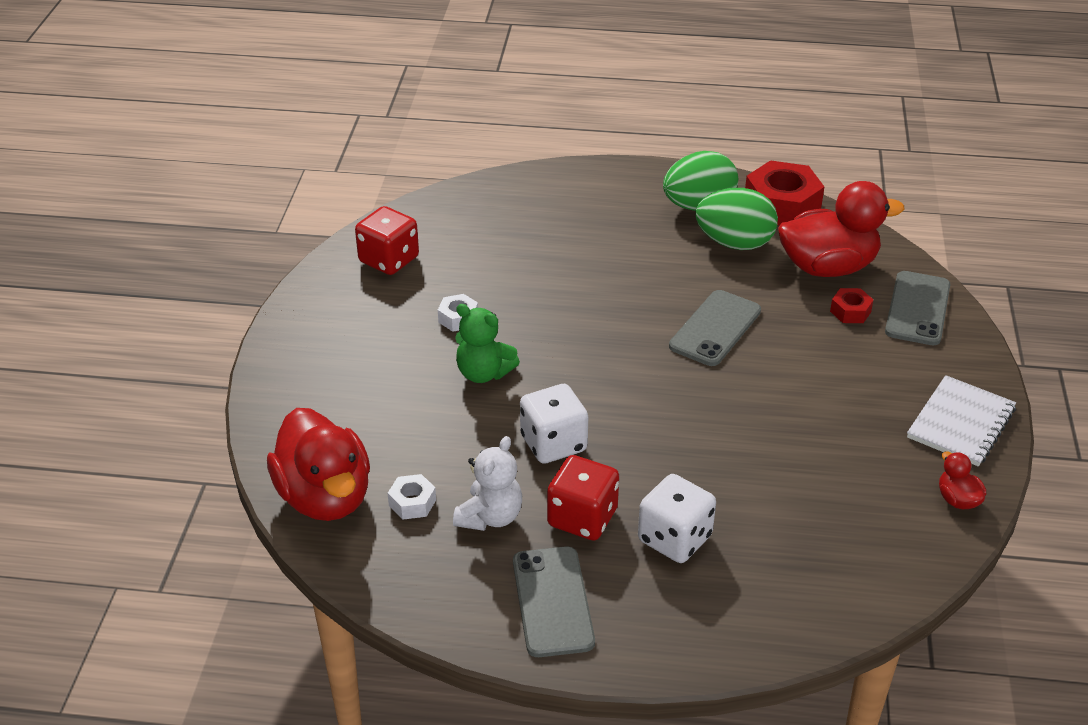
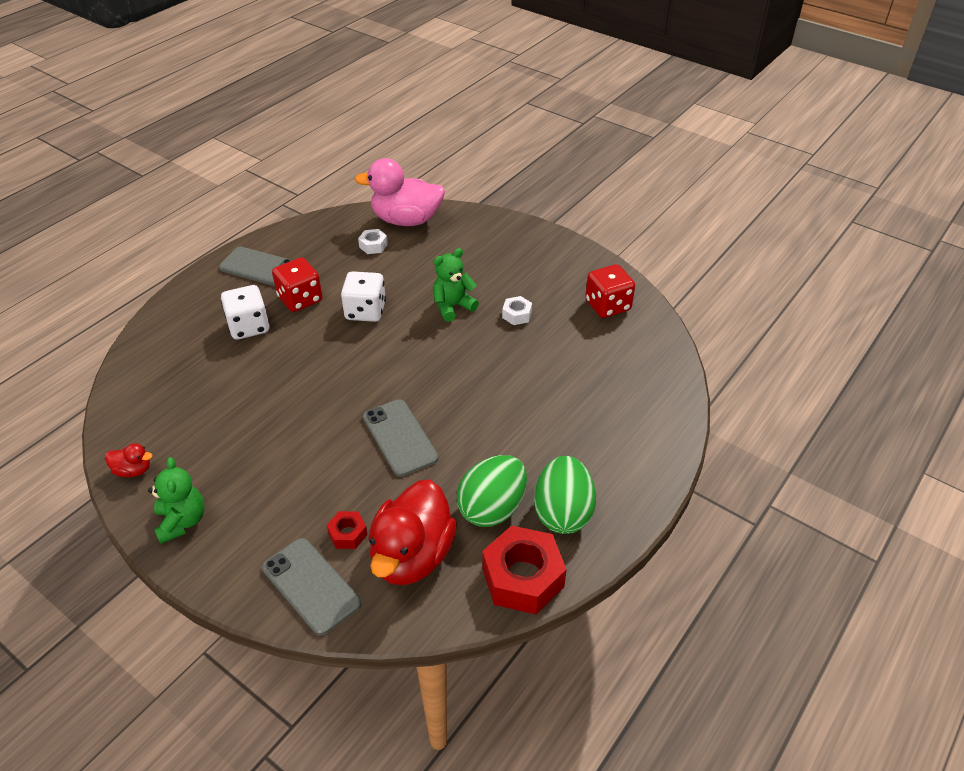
camera: 120 degrees right, 5 degrees up
red duck [267,408,370,521] -> pink duck [354,158,445,226]
white teddy bear [453,436,522,531] -> none
white notebook [907,375,1016,467] -> green teddy bear [148,457,205,544]

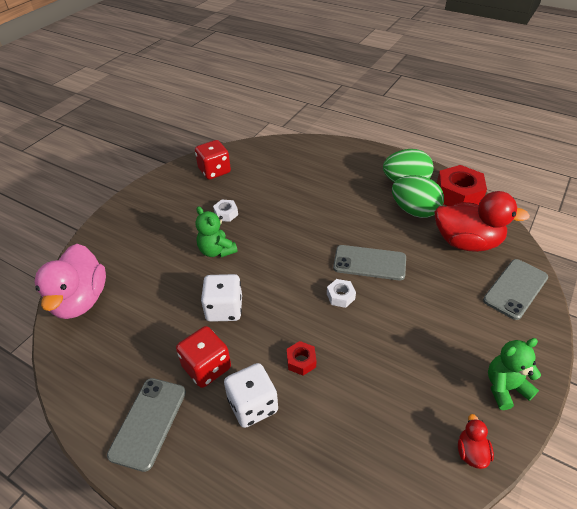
camera: 95 degrees left, 0 degrees up
red nut [327,511,368,549] -> red nut moved to [287,341,316,376]
white nut [358,229,388,254] -> white nut moved to [327,279,356,308]
grey phone [363,399,439,477] -> grey phone turned 45 degrees clockwise [333,245,406,280]

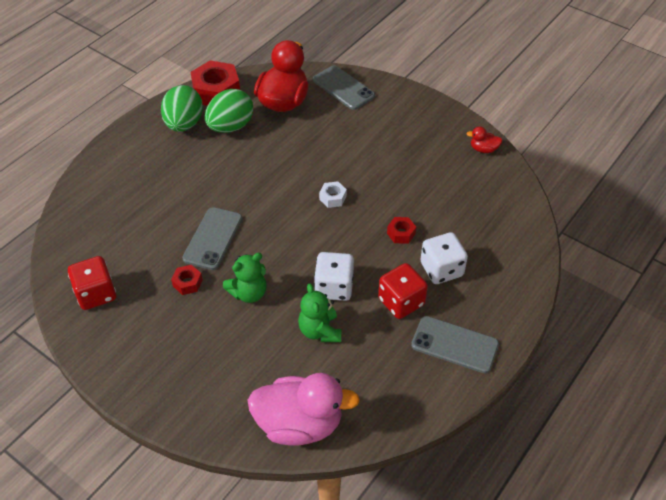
camera: 85 degrees left, 5 degrees up
white nut [213,200,238,222] -> red nut [171,265,203,295]
grey phone [333,245,406,280] -> grey phone moved to [182,207,242,270]
green teddy bear [488,338,541,410] -> green teddy bear moved to [298,284,341,342]

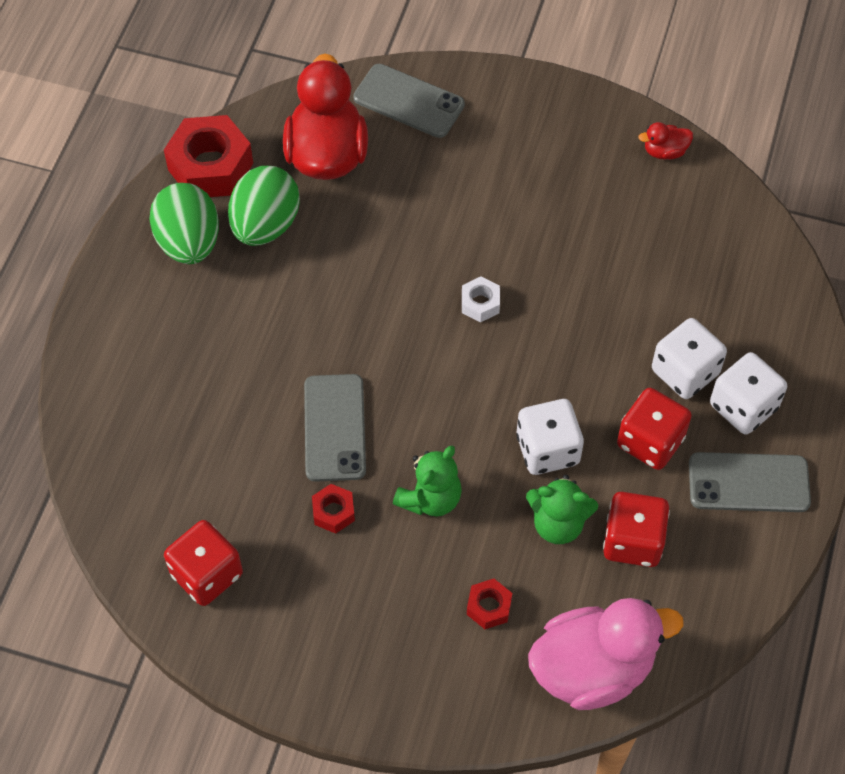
camera: 20 degrees left, 10 degrees up
green teddy bear [298,284,341,342] -> green teddy bear turned 45 degrees counterclockwise [526,475,598,544]
red nut [387,217,416,244] -> red nut moved to [467,579,512,629]
none -> red dice [603,492,670,567]
none -> white dice [710,352,787,435]

